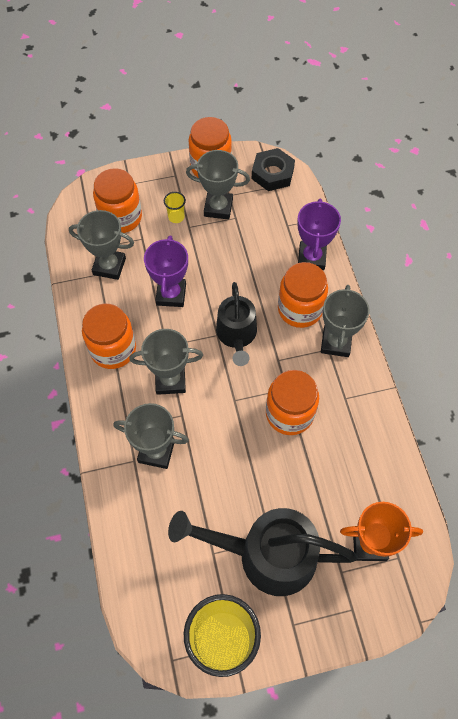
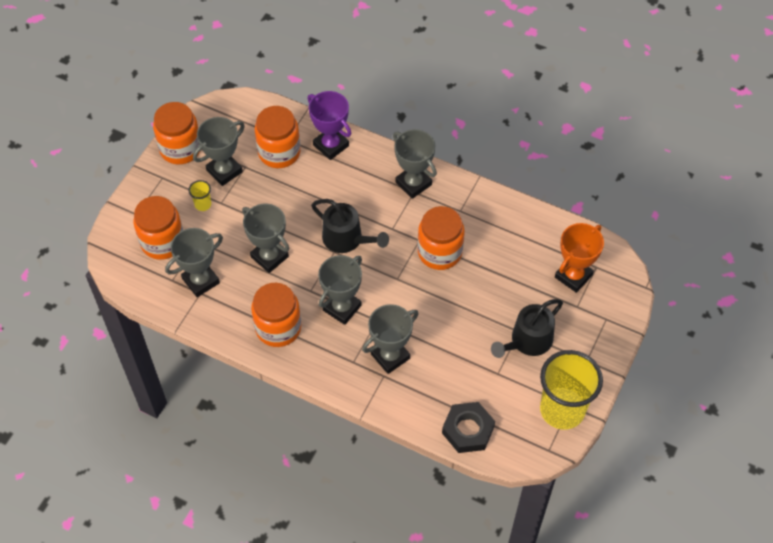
camera: 50 degrees left, 5 degrees down
purple trophy [144,236,188,307] -> grey trophy [242,204,289,273]
black watering can [168,508,358,596] -> black watering can [491,299,563,358], size x0.63
black nut [252,148,295,191] -> black nut moved to [442,402,495,453]
orange jar [278,262,328,328] -> orange jar moved to [255,106,301,168]

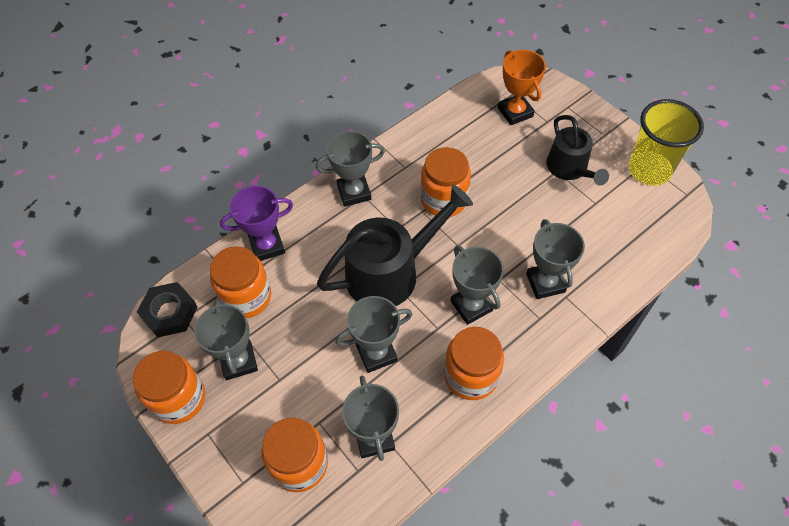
camera: 65 degrees left, 0 degrees up
yellow cup [188,180,211,211] -> none
black watering can [311,199,389,253] -> black watering can [317,185,473,306], size x1.60
black nut [442,402,495,453] -> black nut moved to [137,282,198,337]

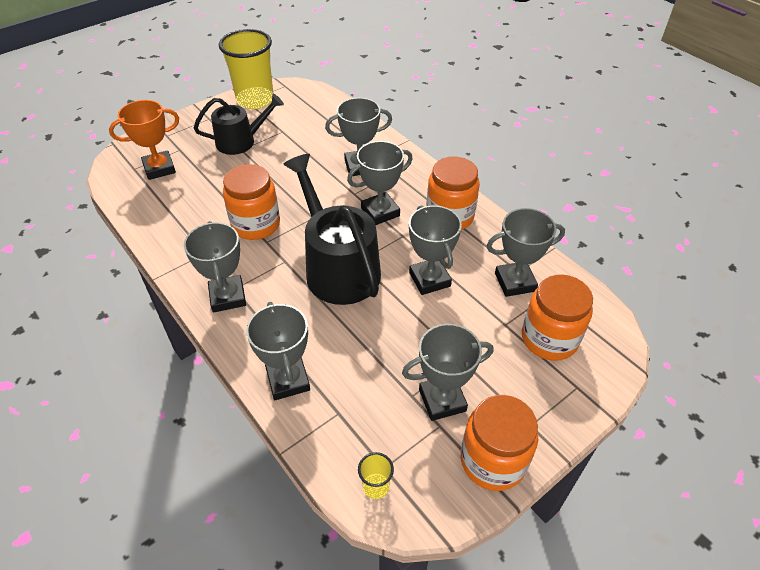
camera: 90 degrees left, 10 degrees down
black nut [137,282,198,337] -> yellow cup [358,452,394,499]
orange jar [210,246,271,318] -> none
purple trophy [220,186,293,261] -> grey trophy [246,302,310,400]

